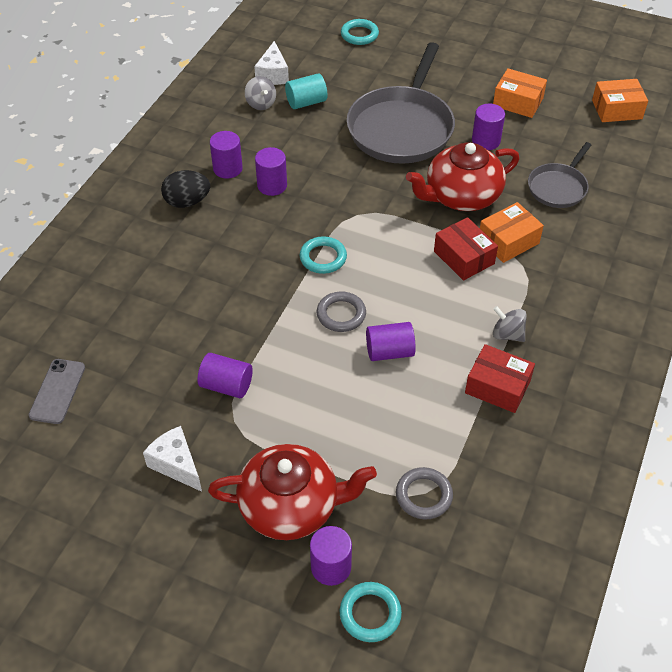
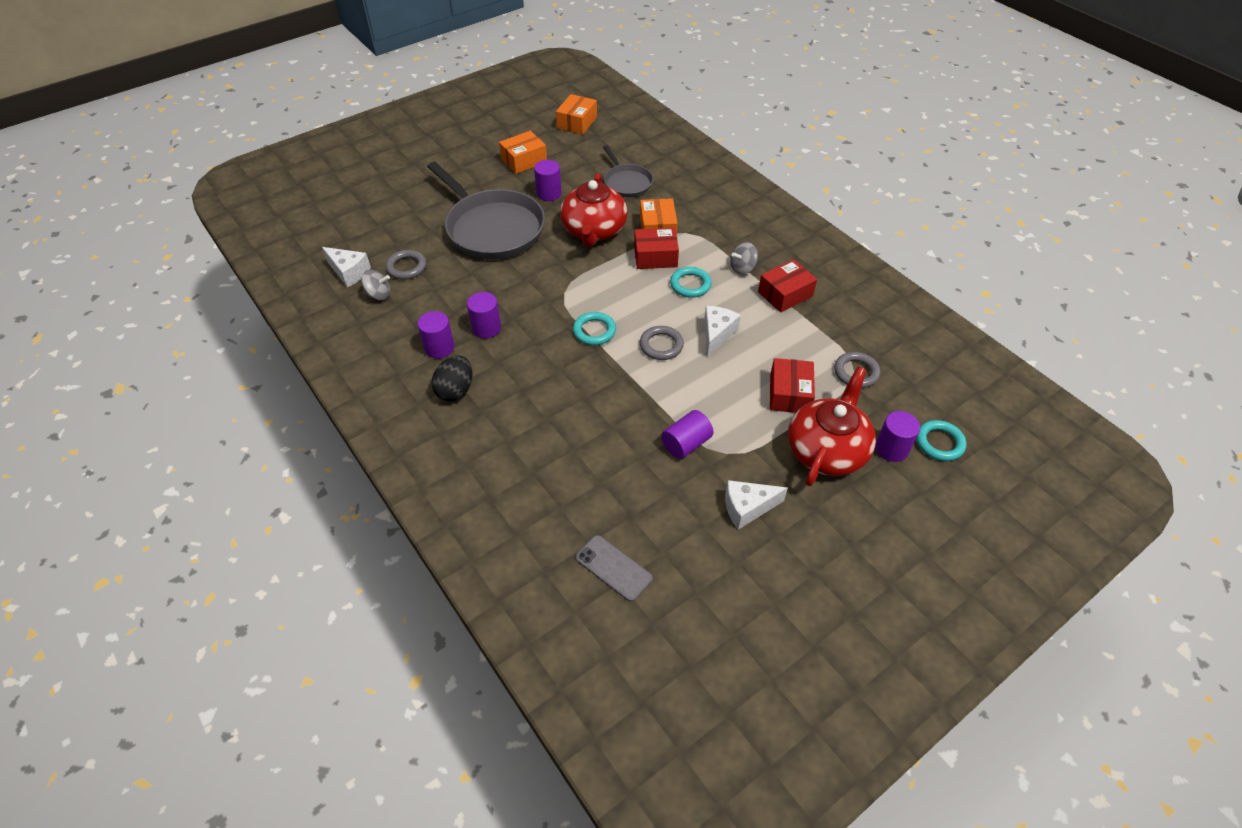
camera: 60 degrees left, 0 degrees up
turquoise cylinder [285,73,327,109] -> grey ring [386,250,427,280]
turquoise ring [341,19,379,45] -> turquoise ring moved to [670,267,712,298]
purple cylinder [366,322,416,361] -> white cheese [704,306,741,357]
none -> red box [770,358,815,413]

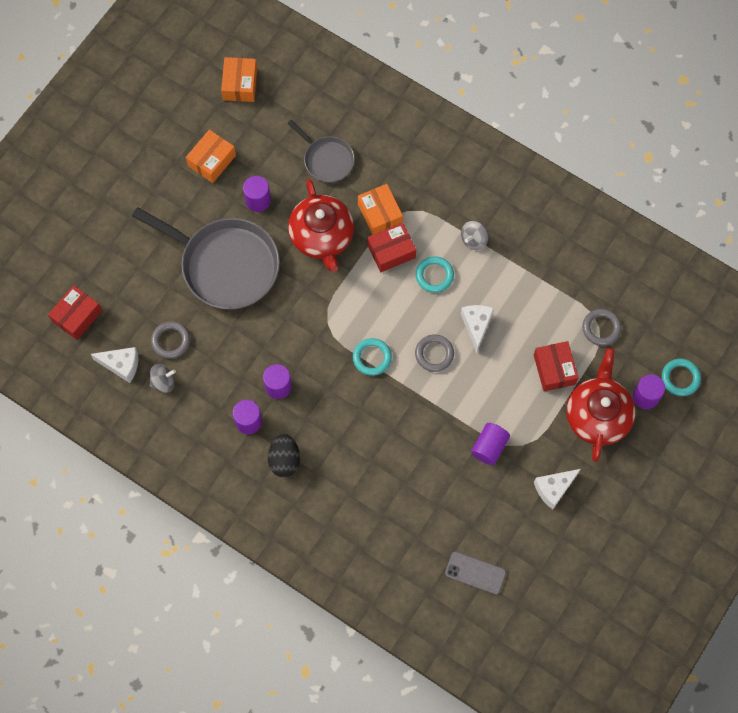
camera: 20 degrees left, 20 degrees up
red box [758,259,817,313] -> red box moved to [48,285,102,340]

